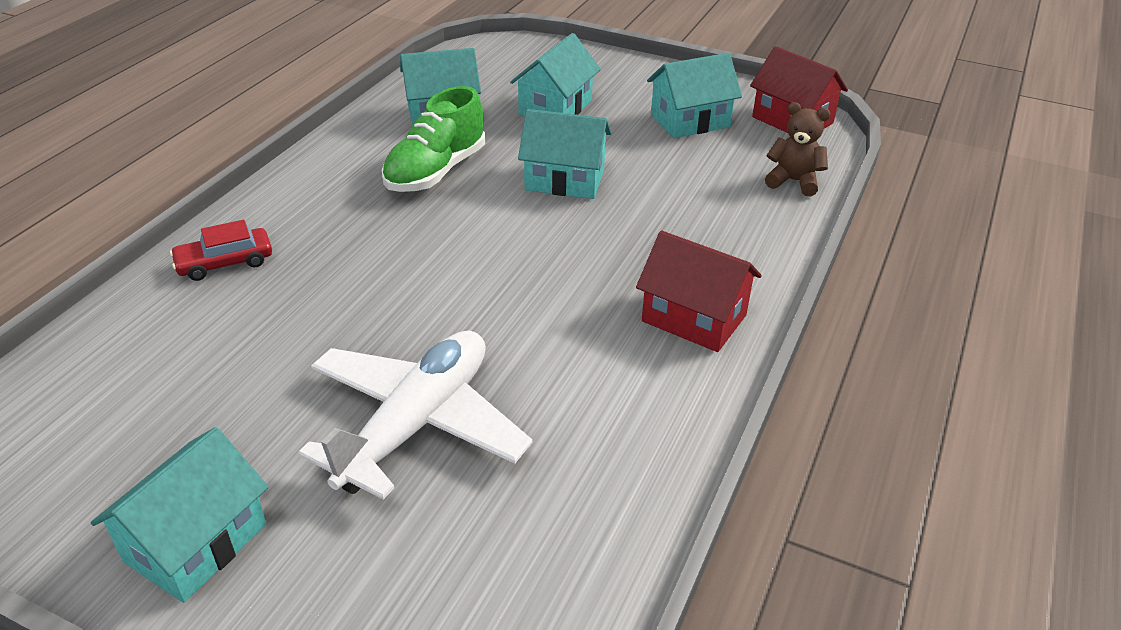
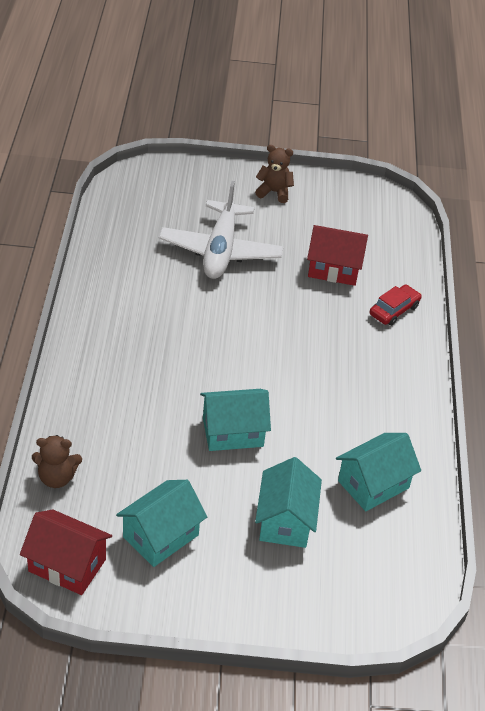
camera: 155 degrees right, 5 degrees up
turquoise house [91,427,269,603] -> brown teddy bear [255,145,294,203]
green shoe [382,86,485,192] -> none
red house [636,231,762,352] -> red house moved to [307,225,368,286]

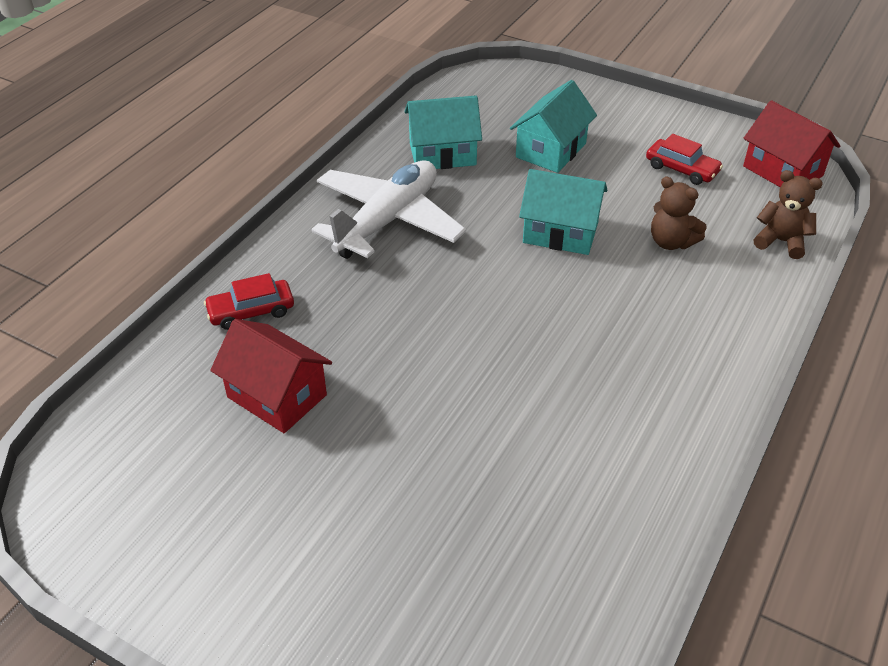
camera: 150 degrees left, 0 degrees up
turquoise house [116,480,207,567] -> red car [646,134,723,185]
white plane [159,181,284,279] -> white plane moved to [311,160,466,259]
brown teddy bear [255,145,294,203] -> brown teddy bear moved to [651,176,707,250]

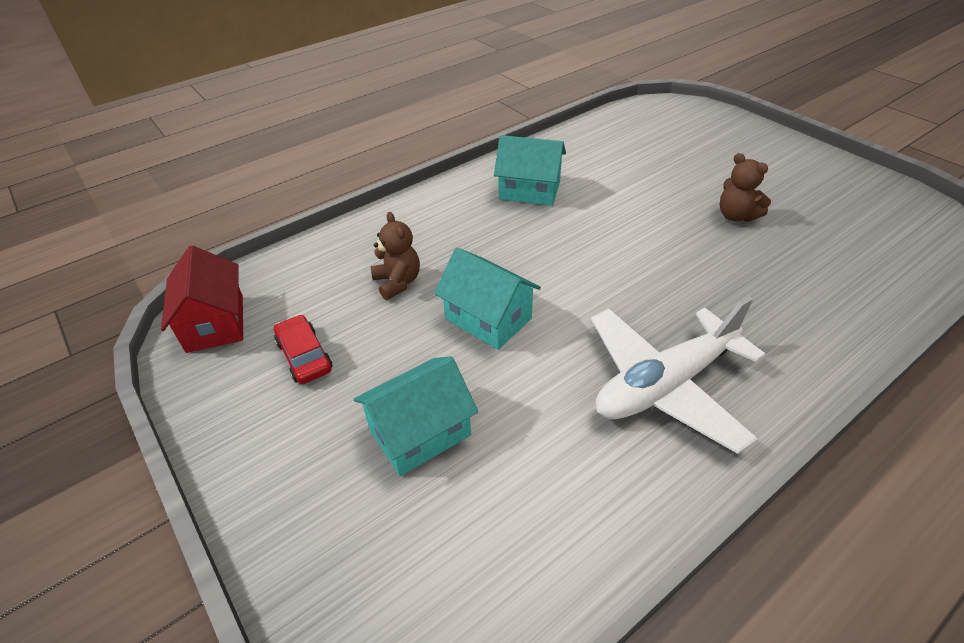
camera: 155 degrees left, 0 degrees up
red car [204,273,294,330] -> none
red house [210,319,332,433] -> none
turquoise house [405,96,482,169] -> turquoise house moved to [494,135,566,206]
brown teddy bear [753,170,823,259] -> brown teddy bear moved to [720,153,771,222]

